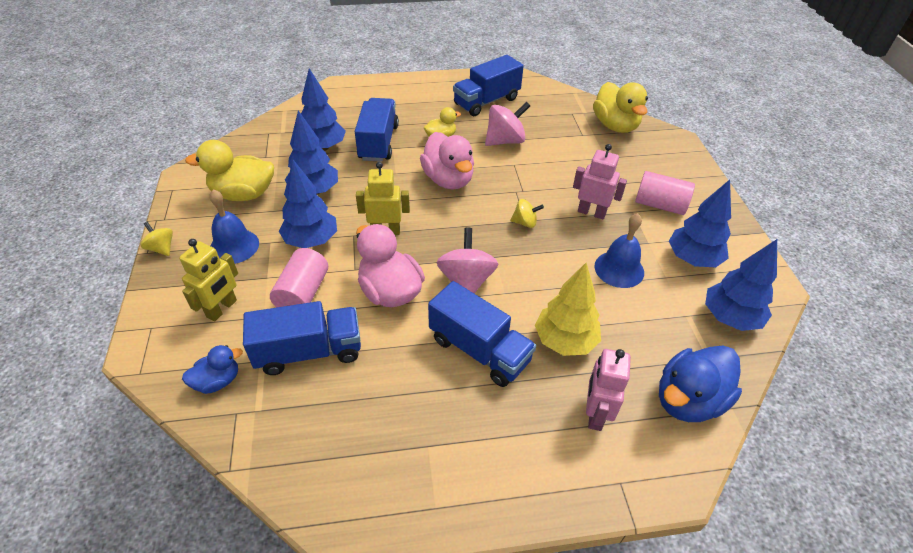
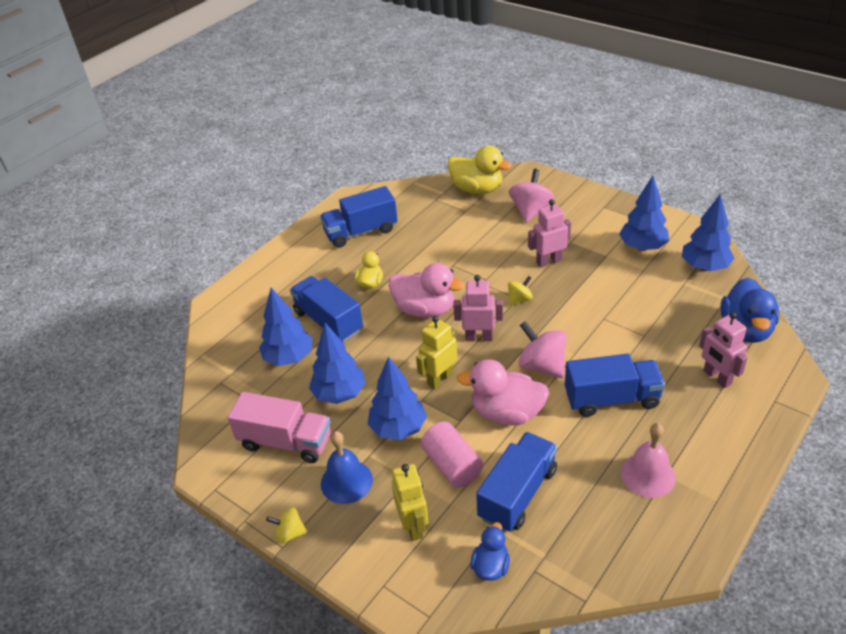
camera: 40 degrees left, 5 degrees down
yellow duck [185,140,274,201] -> pink truck [228,392,331,463]
blue truck [453,55,524,116] -> blue truck turned 60 degrees clockwise [320,186,398,248]
pink spinning top [485,102,530,146] -> pink spinning top moved to [509,169,554,223]
yellow tree [535,263,601,356] -> none
blue bell [594,213,644,288] -> none
pink cylinder [635,171,695,215] -> none
none -> pink robot [453,275,503,341]
none -> pink bell [621,423,676,498]

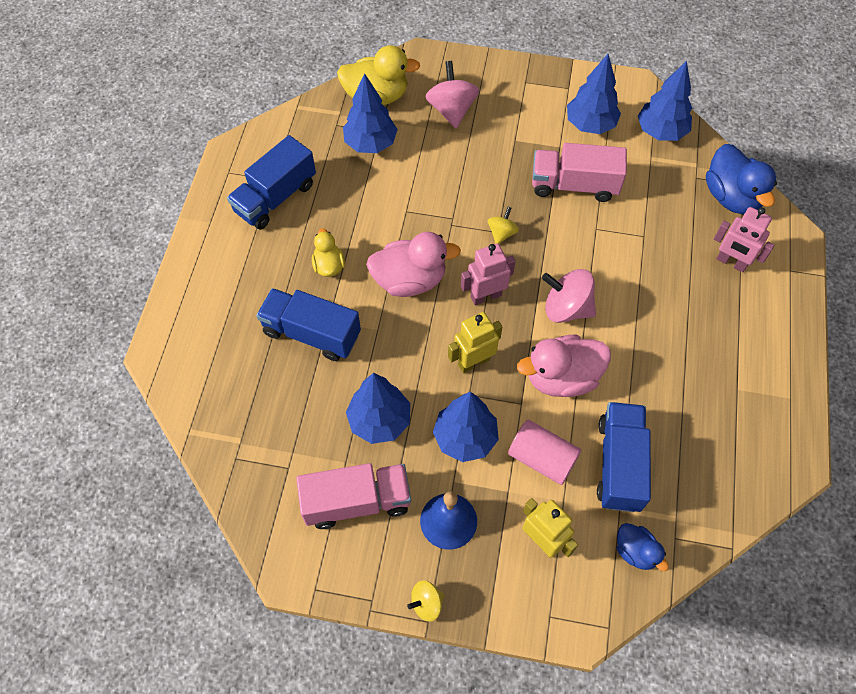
camera: 30 degrees left, 20 degrees up
blue tree [259,287,313,366] -> blue tree moved to [343,73,398,153]
yellow robot [416,316,457,389] -> yellow robot turned 45 degrees clockwise [448,312,502,373]
blue duck [470,522,510,581] -> blue duck turned 150 degrees clockwise [617,523,669,571]
pink robot [528,199,571,267] -> none
blue truck [565,354,665,417] -> none
pink bell [621,423,676,498] -> none
none -> pink truck [532,143,627,202]

